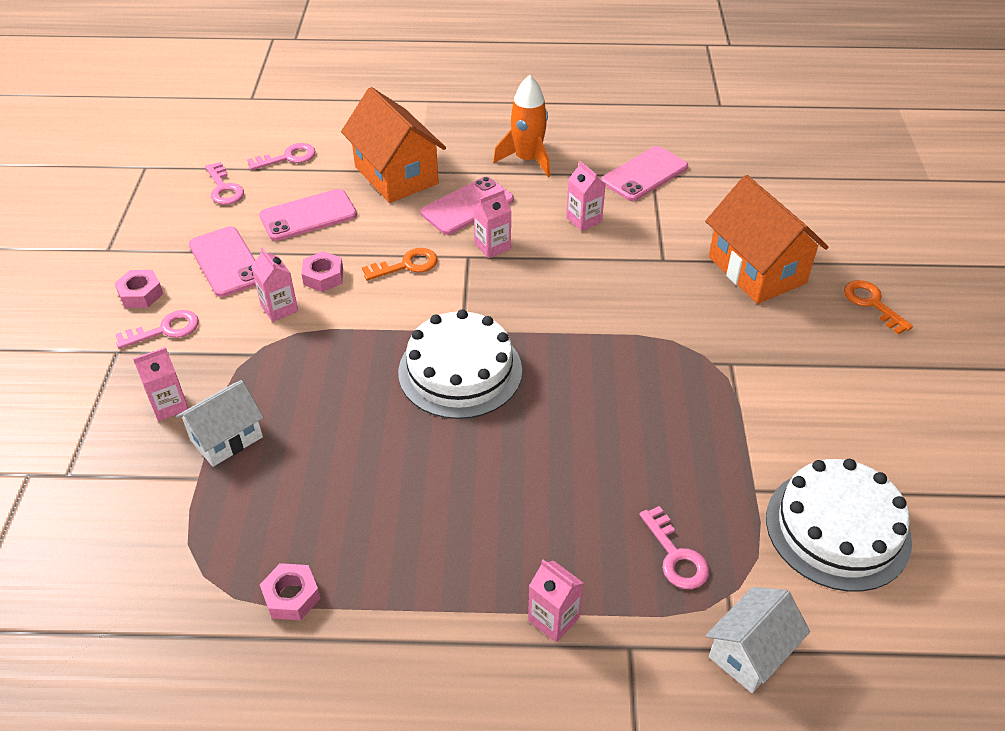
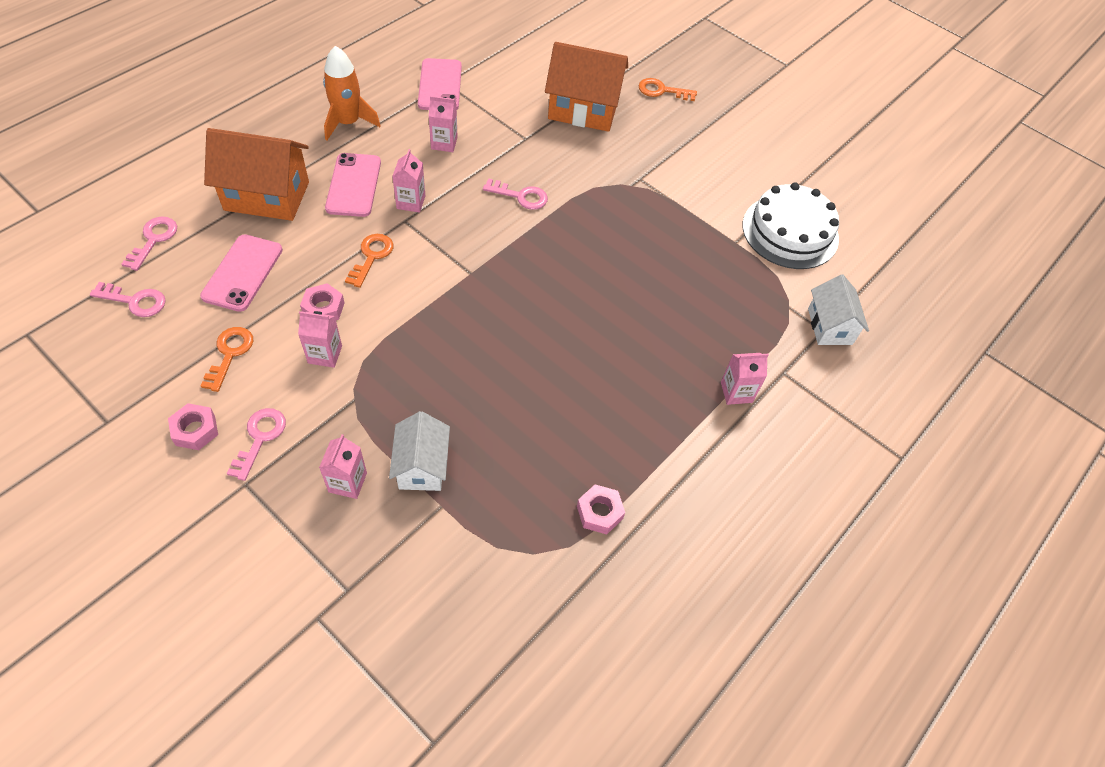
camera: 55 degrees left, 10 degrees up
pink phone [189,226,256,297] -> orange key [201,327,253,392]
white cake [398,309,522,419] -> none
pink key [640,506,709,589] -> pink key moved to [483,178,548,210]

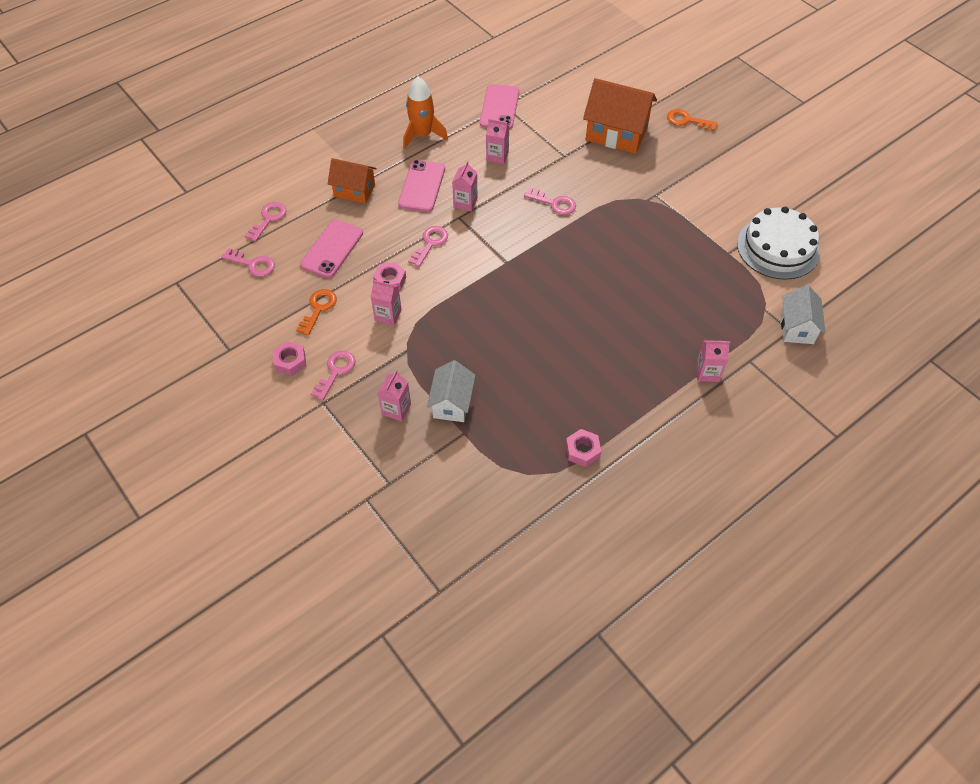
camera: 15 degrees right, 0 degrees up
orange house [204,128,309,221] -> orange house [328,158,377,204], size x0.62
orange key [345,234,394,288] -> pink key [408,226,448,267]

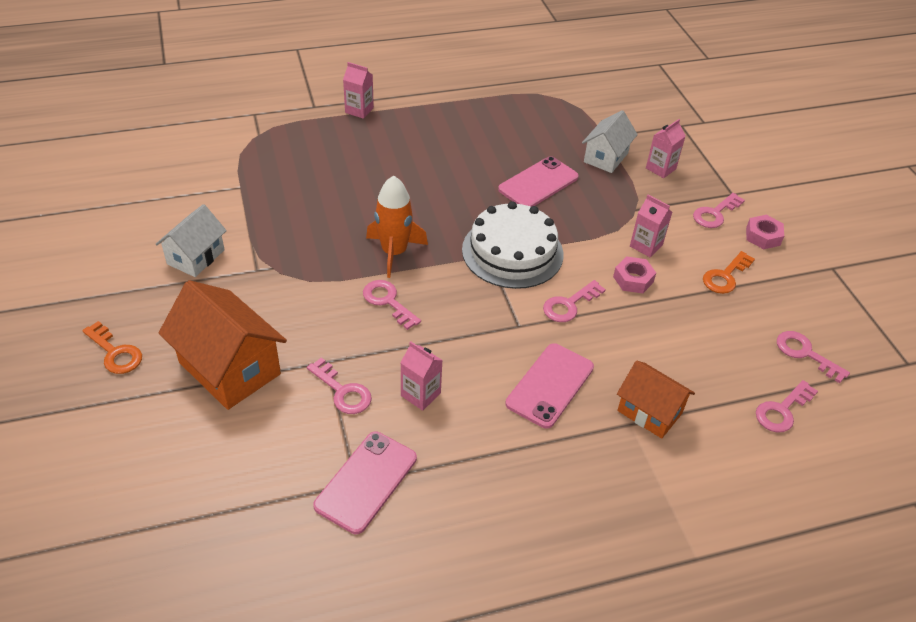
camera: 160 degrees left, 10 degrees down
pink phone [300,220,363,278] -> pink phone moved to [498,156,579,207]
orange rocket [403,77,448,149] -> orange rocket moved to [366,175,428,278]
pink carton [452,161,477,211] -> none
pink nut [566,429,601,467] -> none
white cake [737,207,820,280] -> white cake moved to [462,201,564,289]
white house [781,285,826,344] -> white house moved to [155,204,227,277]
none -> pink key [307,358,372,414]

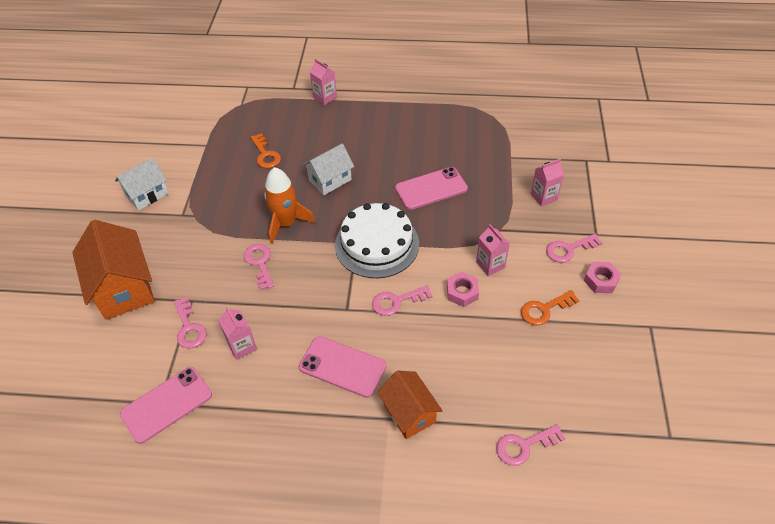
camera: 25 degrees right, 5 degrees up
orange key [82,321,142,374] -> orange key moved to [251,133,281,168]
pink phone [505,343,594,429] -> pink phone turned 60 degrees clockwise [299,336,387,398]
white house [582,110,638,173] -> white house moved to [303,144,354,195]
pink key [777,331,850,383] -> none

